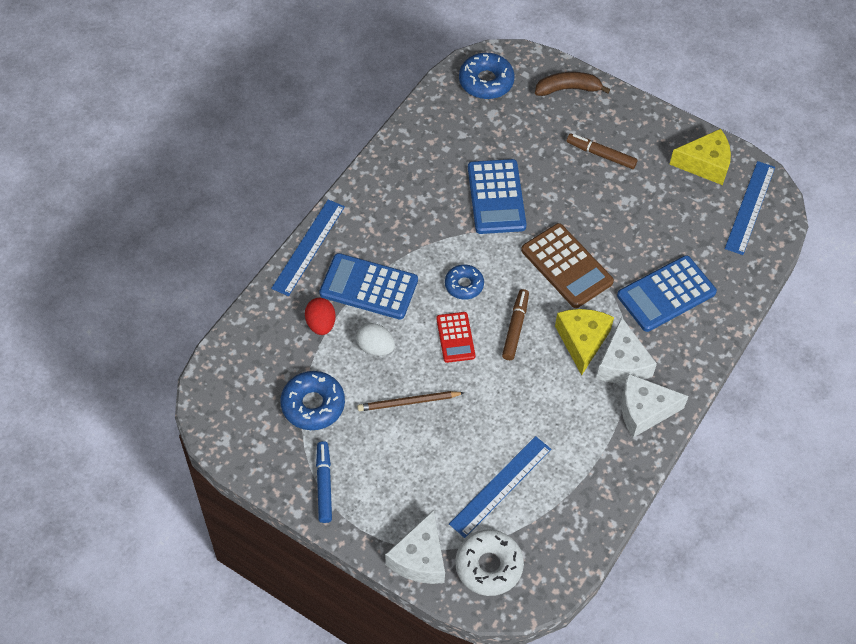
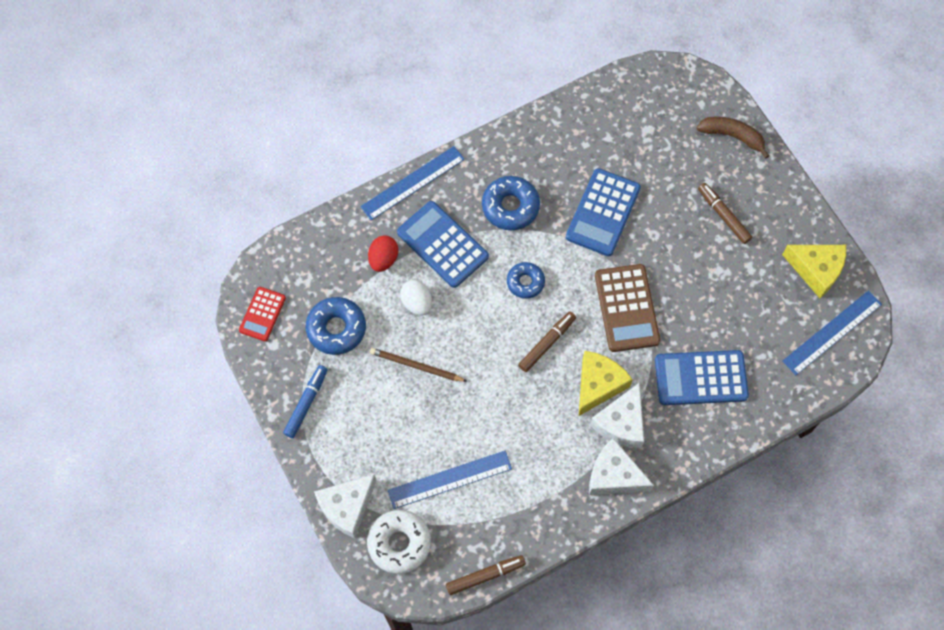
camera: 30 degrees right, 10 degrees up
red calculator [436,312,475,363] -> red calculator moved to [239,287,286,341]
blue donut [459,53,515,99] -> blue donut moved to [482,176,540,230]
none -> brown marker [446,555,526,595]

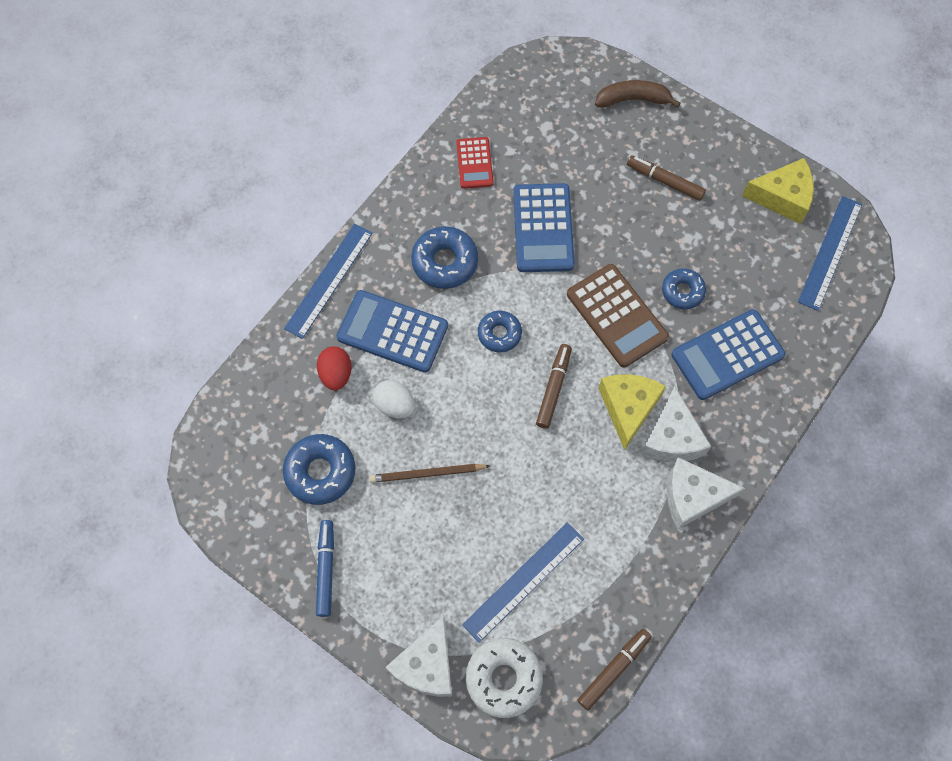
camera: 25 degrees left, 0 degrees up
red calculator [239,287,286,341] -> red calculator moved to [456,137,494,189]
none -> blue donut [662,268,706,309]

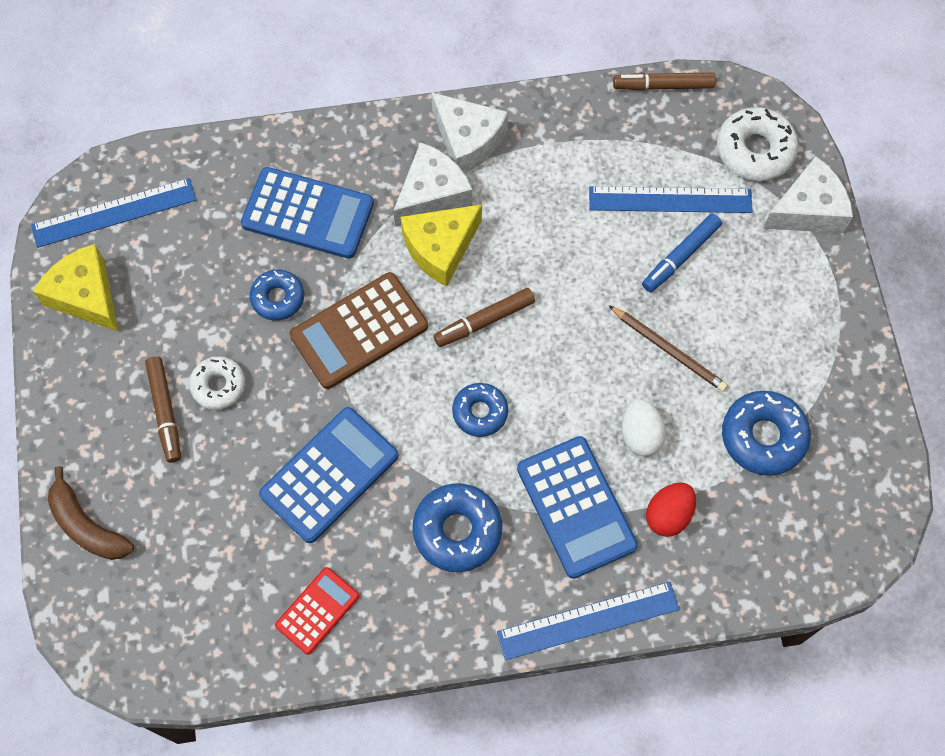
camera: 135 degrees left, 0 degrees up
blue marker [316,520,334,617] -> blue marker moved to [642,214,722,292]
brown calculator [567,264,669,367] -> brown calculator turned 135 degrees counterclockwise [290,272,428,389]
none -> white donut [189,356,245,410]

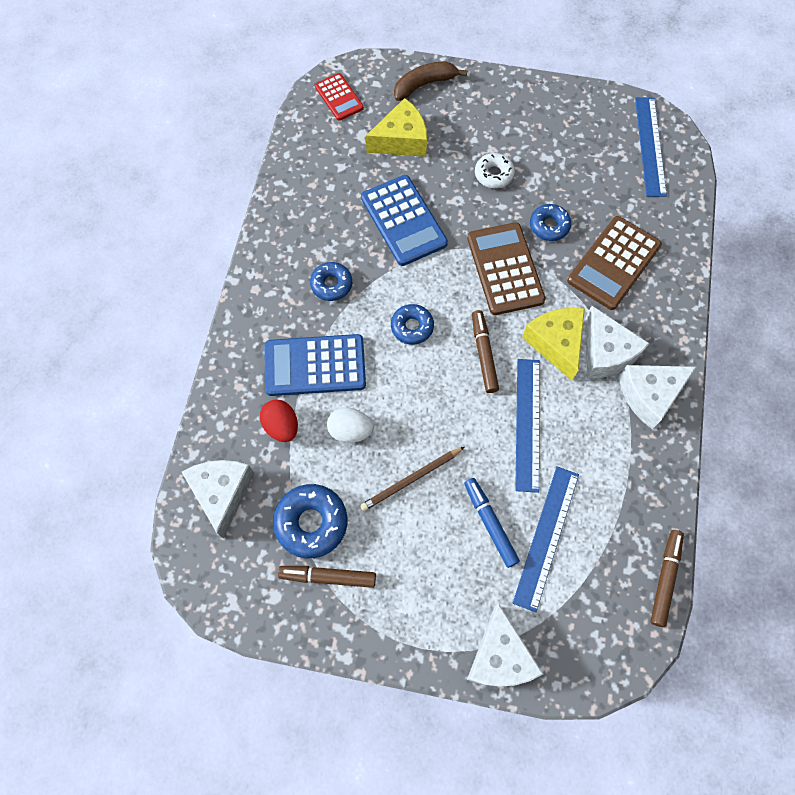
camera: 110 degrees right, 0 degrees up
yellow cheese [33,244,118,331] -> yellow cheese moved to [366,98,427,157]
brown marker [145,356,181,463] -> brown marker moved to [278,566,376,588]
blue calculator [241,167,374,259] -> brown calculator [567,216,662,310]
red calculator [275,567,359,655] -> red calculator moved to [315,73,364,121]
blue donut [412,483,502,572] -> blue donut [310,262,352,301], size x0.65
blue ruler [497,582,680,660] -> blue ruler moved to [515,359,540,493]
white donut [717,107,798,181] -> none
none -> white cheese [182,460,254,539]

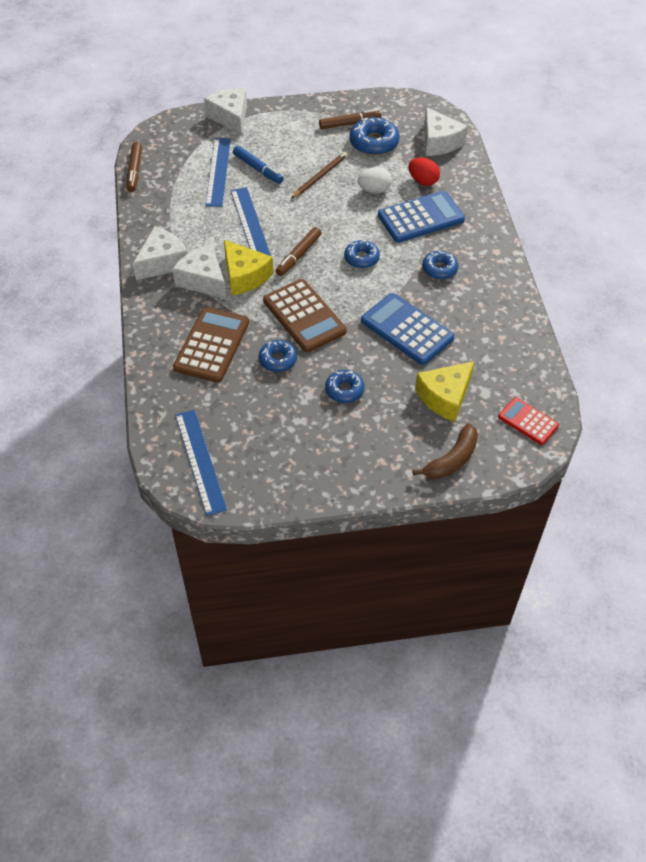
camera: 160 degrees right, 15 degrees down
brown marker [472,310,499,393] -> brown marker turned 60 degrees clockwise [276,227,322,276]
white donut [475,153,515,189] -> blue donut [325,370,365,403]

